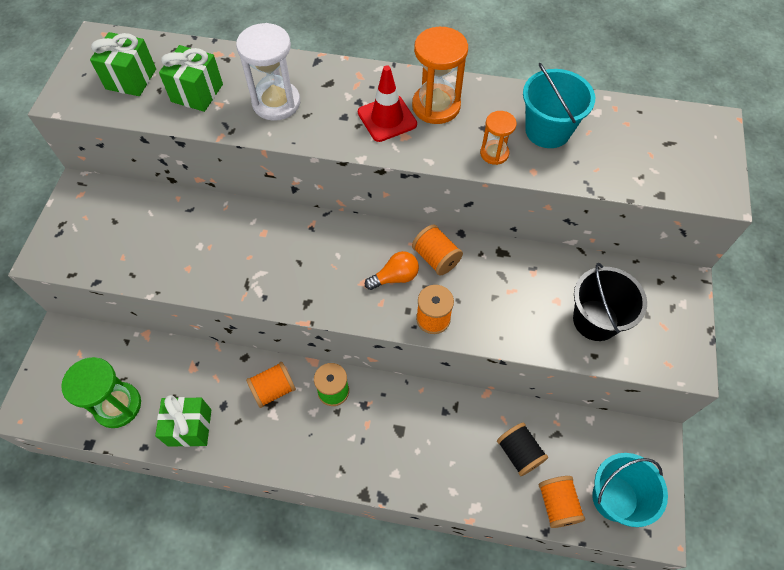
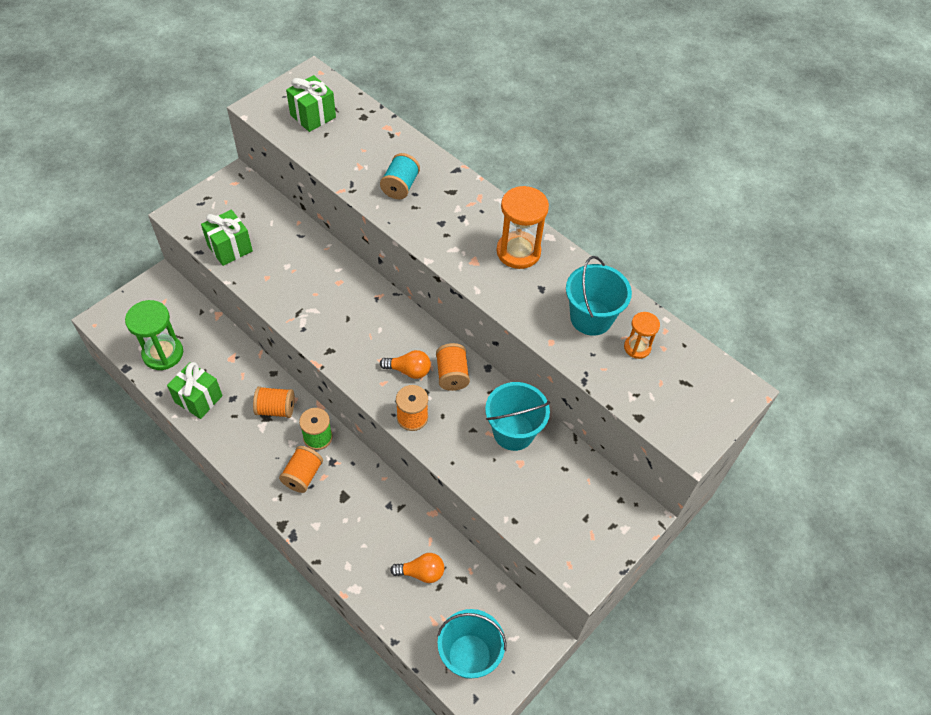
camera: 30 degrees right, 5 degrees down
green gift [159,45,223,112] -> green gift moved to [201,210,253,266]
white hourglass [236,23,300,121] -> turquoise spool [380,153,420,199]
red traffic cone [358,65,417,142] -> none
orange hourglass [480,111,517,165] -> orange hourglass moved to [624,312,660,359]
black spool [497,423,548,476] -> orange light bulb [390,553,444,583]
orange spool [539,476,585,528] -> orange spool moved to [279,446,323,493]
black bucket [573,263,647,341] -> none
none -> turquoise bucket [485,382,550,451]

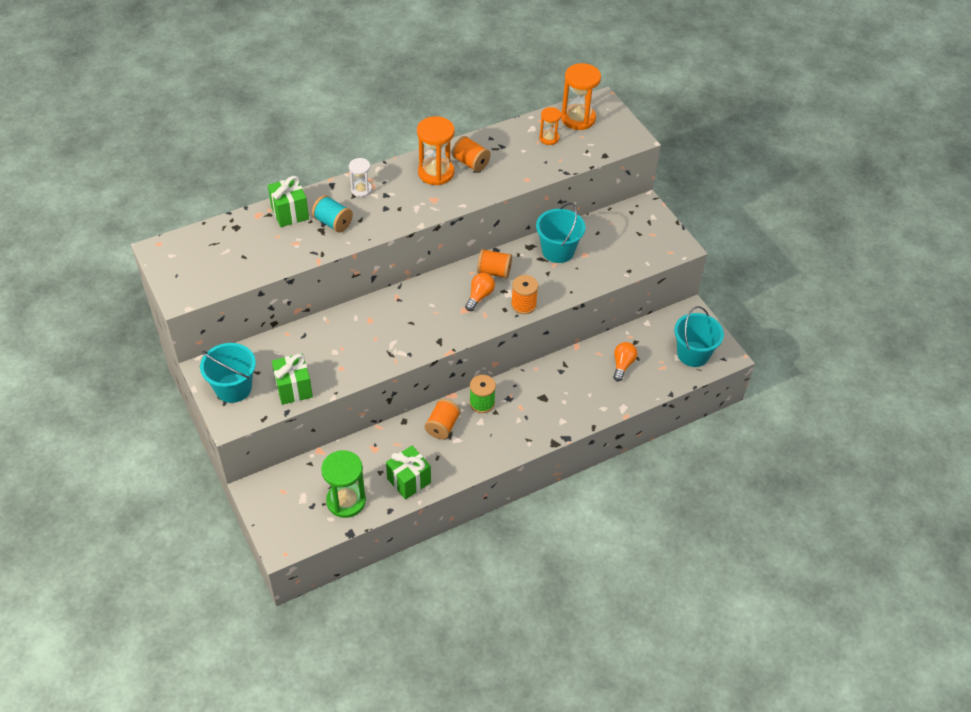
camera: 70 degrees left, 5 degrees down
orange spool [279,446,323,493] -> orange spool moved to [452,136,491,172]
green gift [286,75,336,132] -> green gift moved to [268,176,309,227]
turquoise bucket [566,256,632,336] -> turquoise bucket moved to [200,343,256,403]
none -> white hourglass [349,158,372,197]
none -> orange hourglass [561,63,601,130]

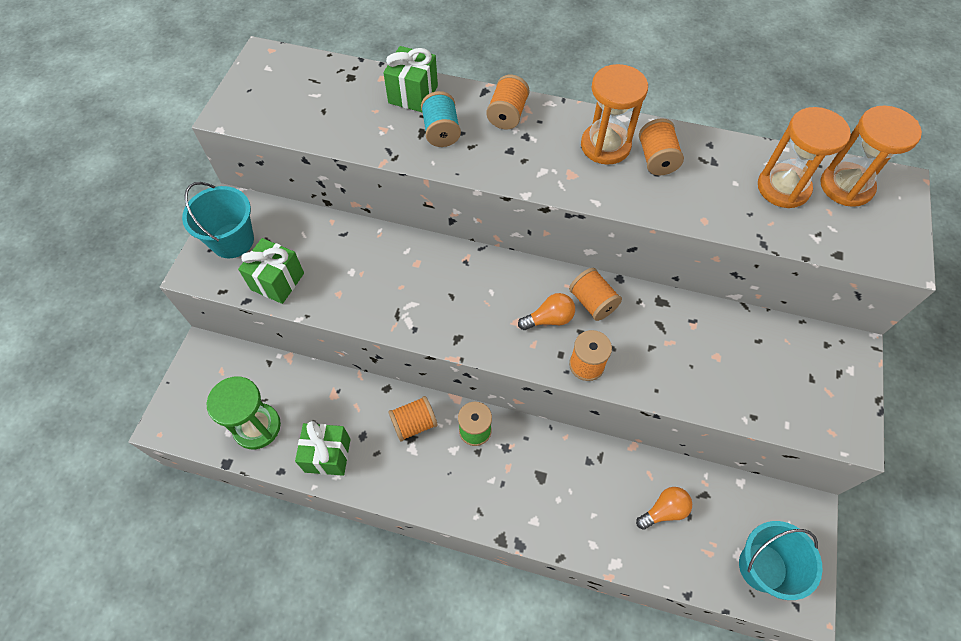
camera: 45 degrees right, 10 degrees up
white hourglass [349,158,372,197] -> orange spool [486,75,530,129]
turquoise bucket [536,203,585,263] -> none
orange hourglass [539,107,562,145] -> orange hourglass [758,107,851,208], size x1.76

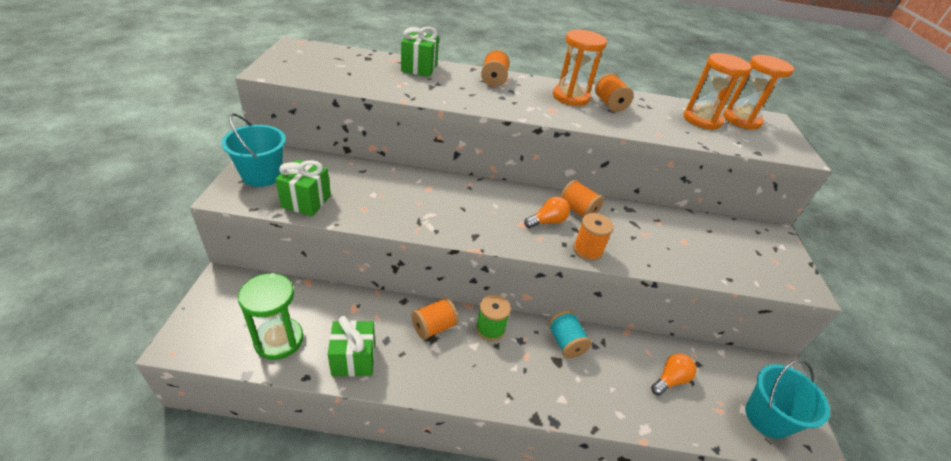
camera: 15 degrees left, 20 degrees down
turquoise spool [421,91,461,147] -> turquoise spool moved to [548,310,592,358]

